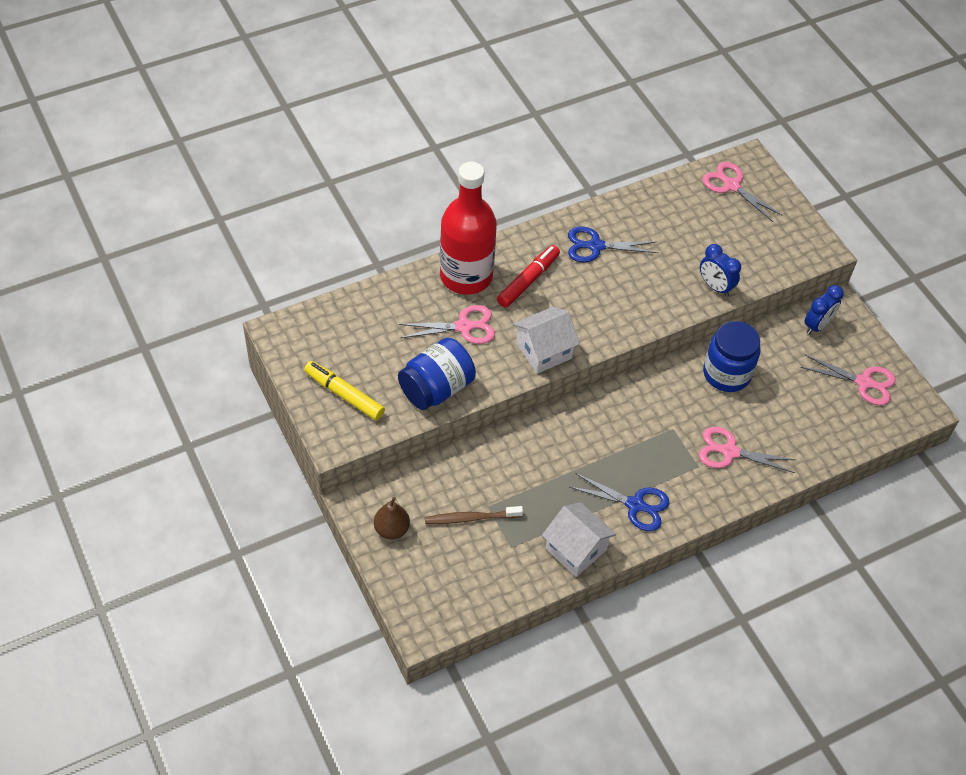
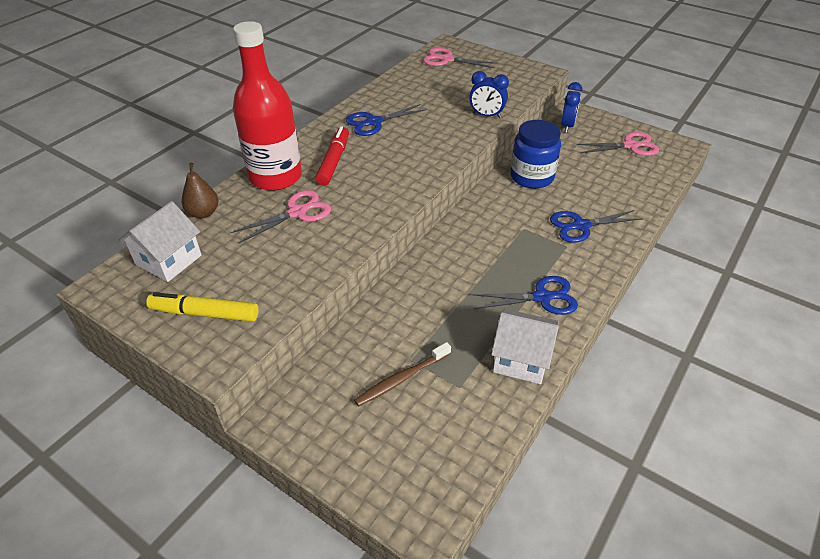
camera: 25 degrees left, 10 degrees down
brown pear [374,497,410,539] -> brown pear moved to [182,163,218,218]
blue jar [398,338,476,410] -> none
white house [513,307,580,374] -> white house moved to [118,201,201,282]
pink scissors [699,427,796,473] -> blue scissors [550,210,643,243]

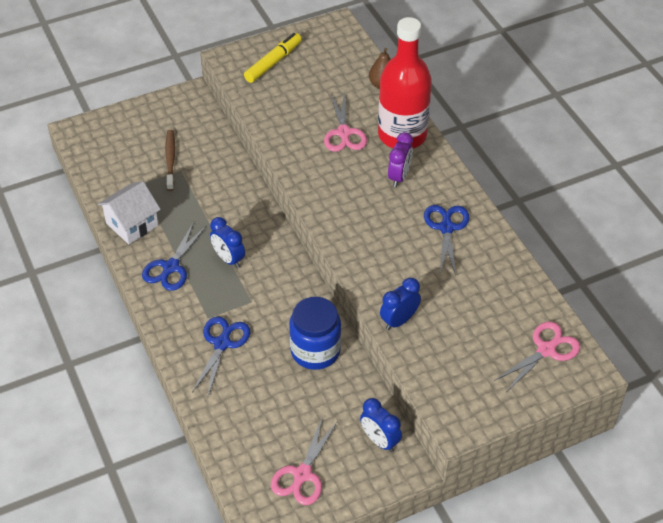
camera: 120 degrees right, 5 degrees up
white house [118,201,201,282] -> none
red marker [315,126,349,186] -> purple clock [388,132,413,187]
none -> blue clock [210,217,245,268]

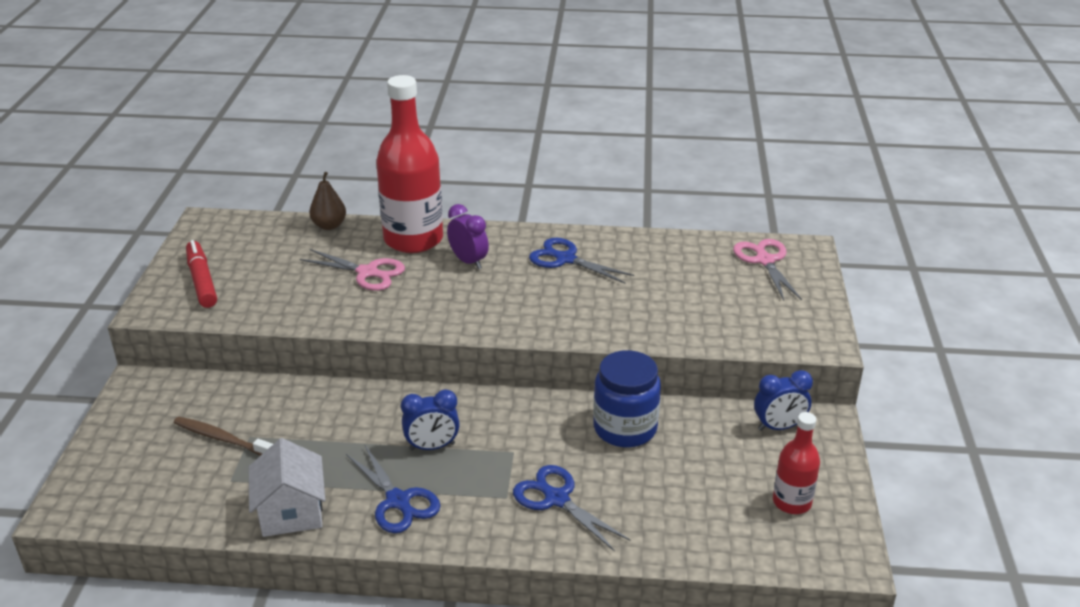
camera: 60 degrees left, 15 degrees down
yellow marker [244,33,302,83] -> red marker [186,240,217,308]
pink scissors [271,418,338,505] -> red bottle [773,412,820,514]
blue clock [380,278,421,330] -> none

